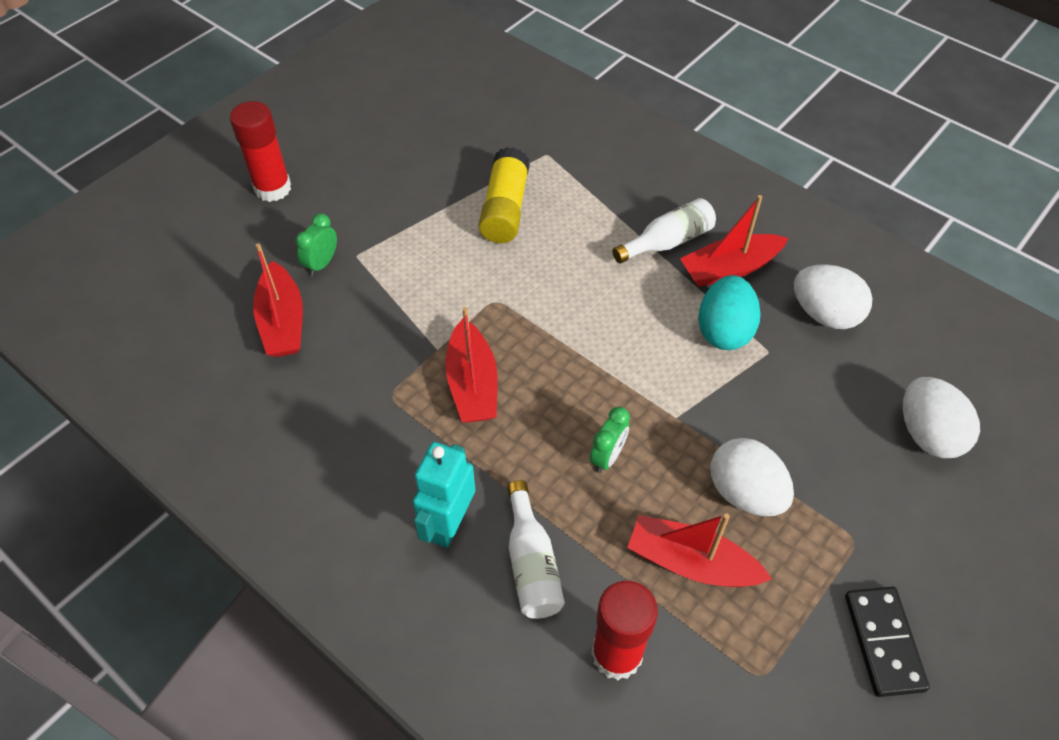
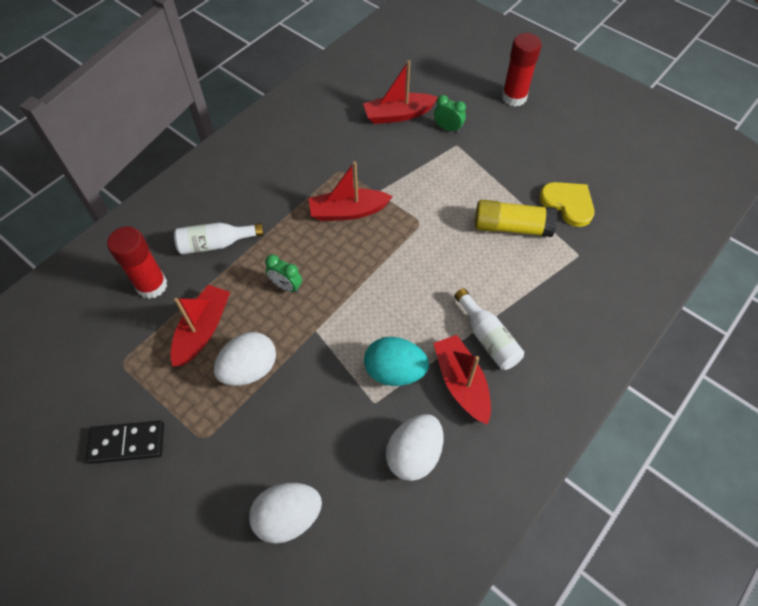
camera: 90 degrees right, 5 degrees up
turquoise robot [413,442,476,548] -> none
none -> yellow heart [539,182,595,227]

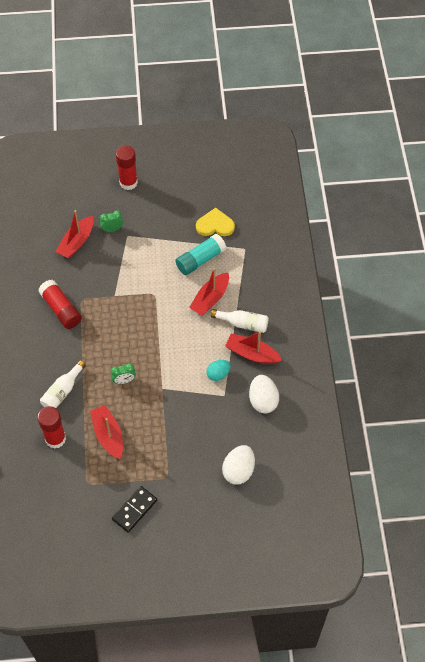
camera: 45 degrees left, 0 degrees up
white egg [214,332,276,386] -> none
red boat [308,161,393,221] -> red boat moved to [189,268,229,316]
turquoise egg [364,337,429,386] -> turquoise egg [206,360,231,381], size x0.66
yellow glue stick [475,200,557,237] -> turquoise glue stick [175,234,226,275]
none -> red glue stick [38,280,82,329]

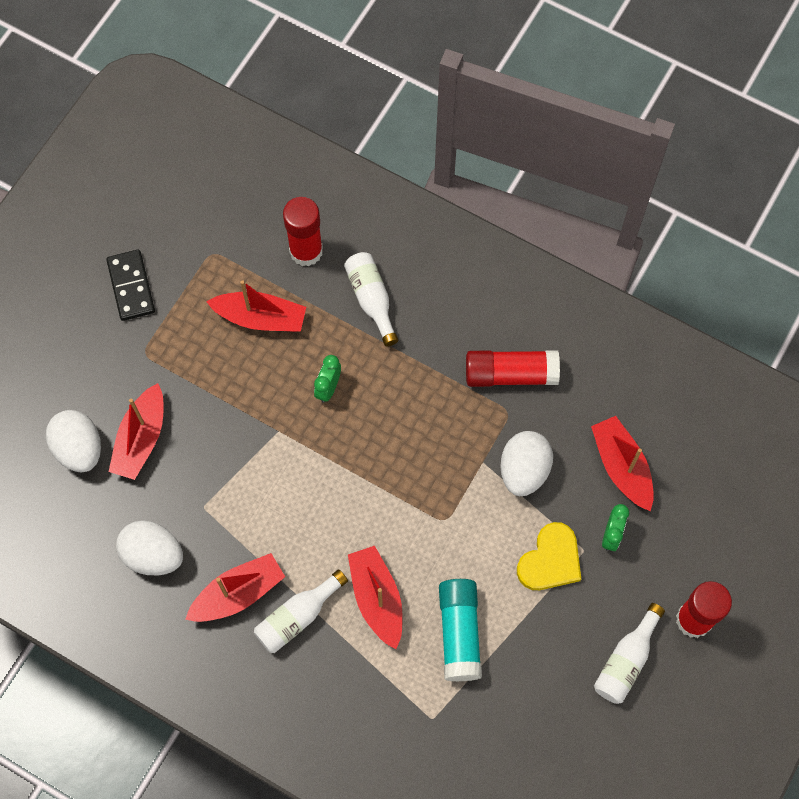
camera: 125 degrees right, 10 degrees up
yellow heart [196,208,235,236] -> yellow heart moved to [517,522,581,590]
turquoise egg [206,360,231,381] -> none
none -> red boat [109,383,163,480]
none -> white egg [500,431,553,496]
none -> white bottle [594,603,665,704]

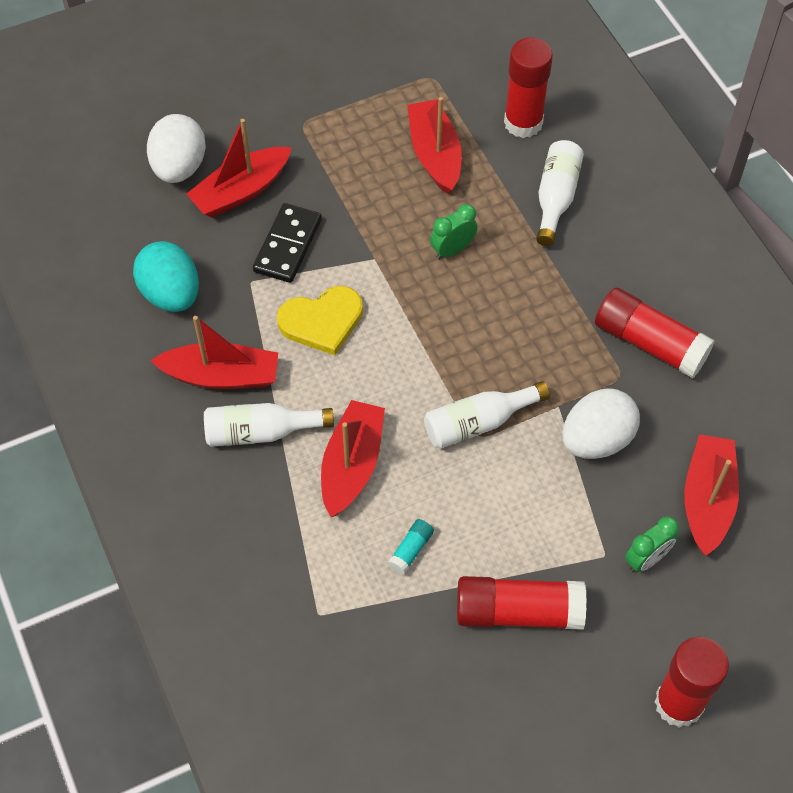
camera: 35 degrees right, 10 degrees down
black domino [106,250,155,321] -> black domino moved to [253,203,322,283]
white egg [116,520,183,575] -> turquoise egg [133,241,199,312]
red boat [206,280,306,332] -> red boat turned 150 degrees counterclockwise [407,97,462,194]
turquoise glue stick [439,579,482,682] -> turquoise glue stick [387,519,434,575], size x0.46
yellow heart [517,522,581,590] -> yellow heart moved to [277,286,363,355]
white bottle [594,603,665,704] -> white bottle moved to [424,381,550,449]
none -> red glue stick [457,576,587,630]

